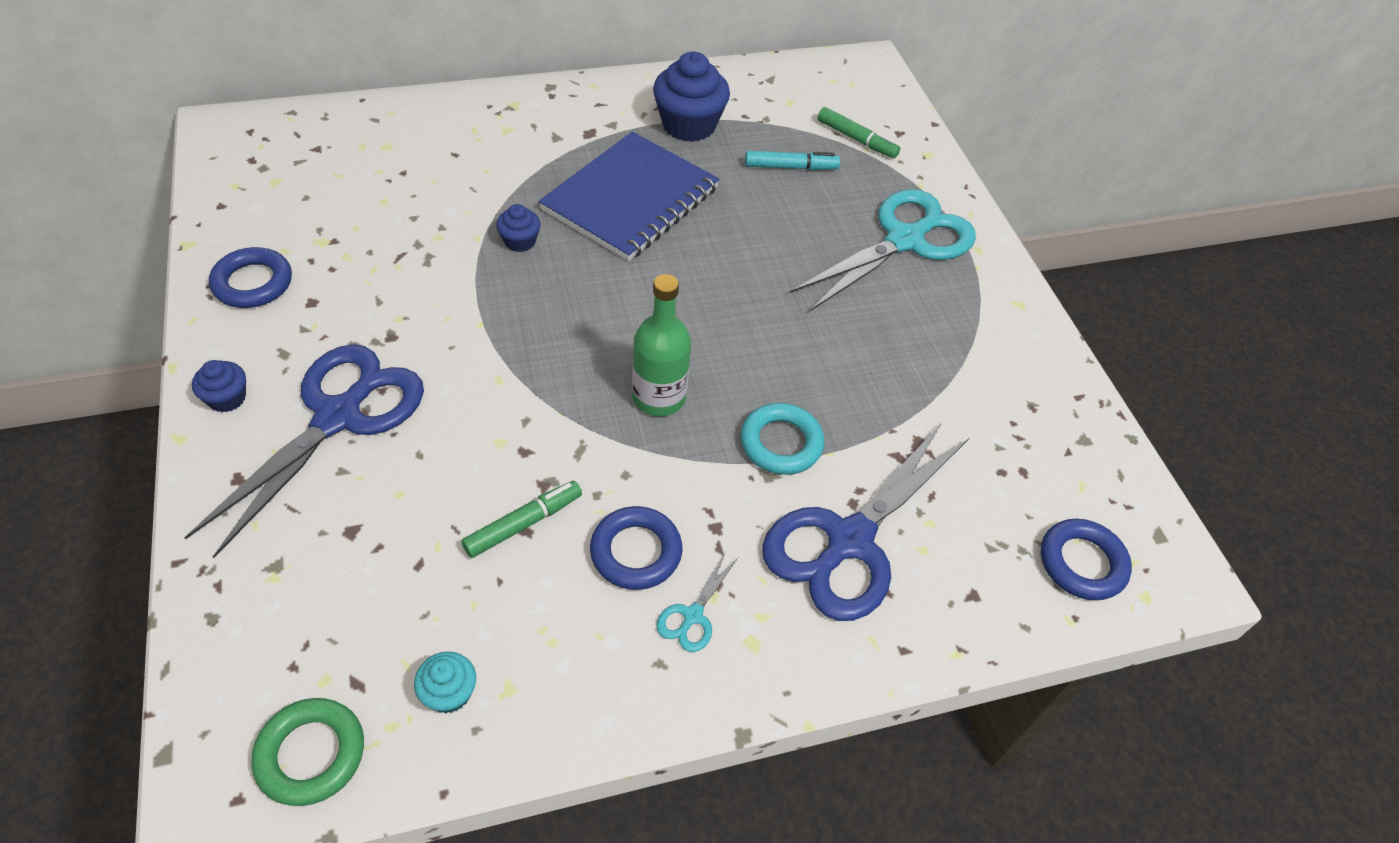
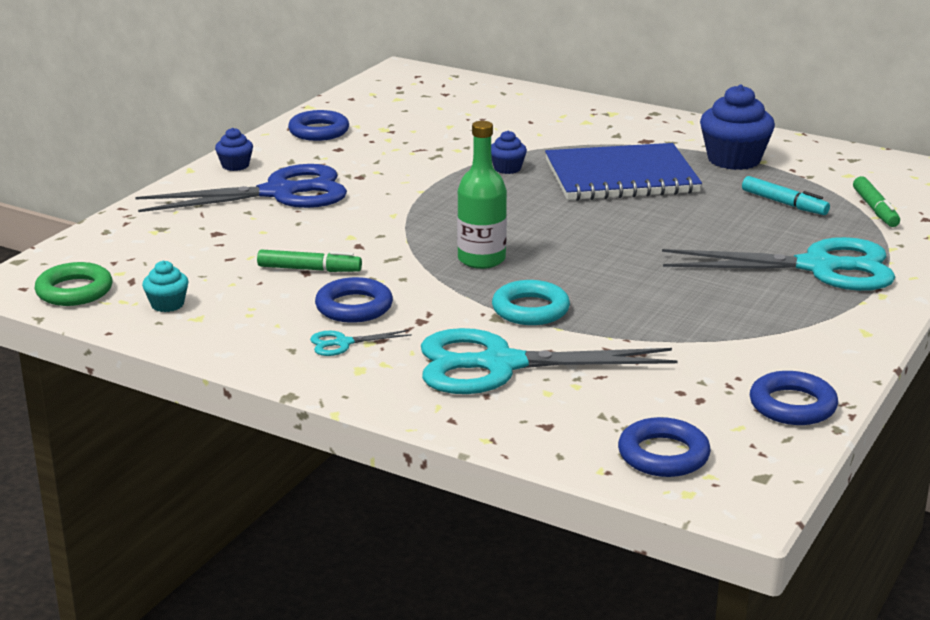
camera: 50 degrees right, 25 degrees down
blue scissors [762,423,969,621] -> turquoise scissors [421,328,678,394]
none -> blue ring [750,371,838,425]

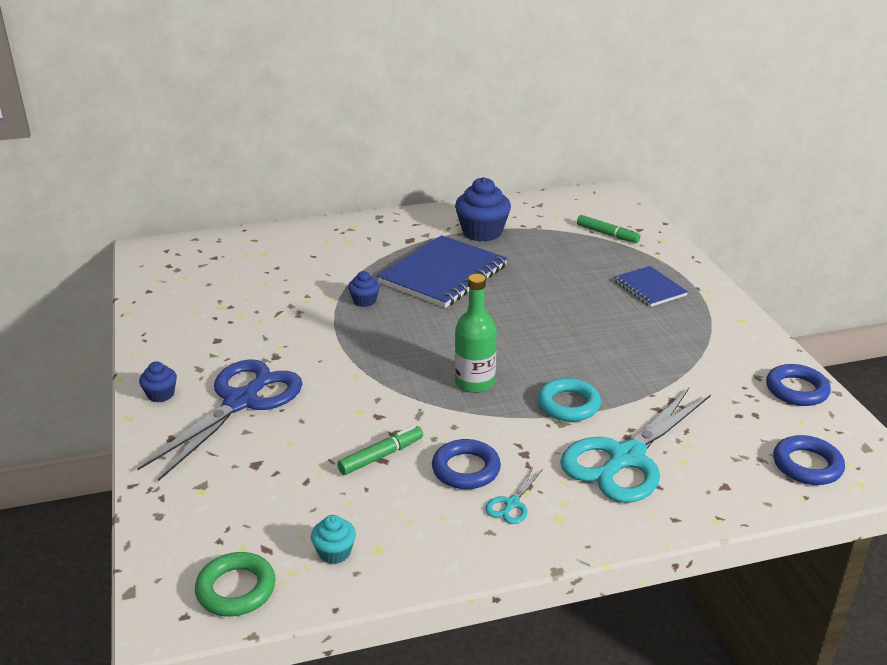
camera: 45 degrees left, 5 degrees up
blue ring [288,110,349,141] -> none
turquoise scissors [662,237,895,291] -> blue notebook [614,266,688,307]
turquoise marker [742,176,830,215] -> none

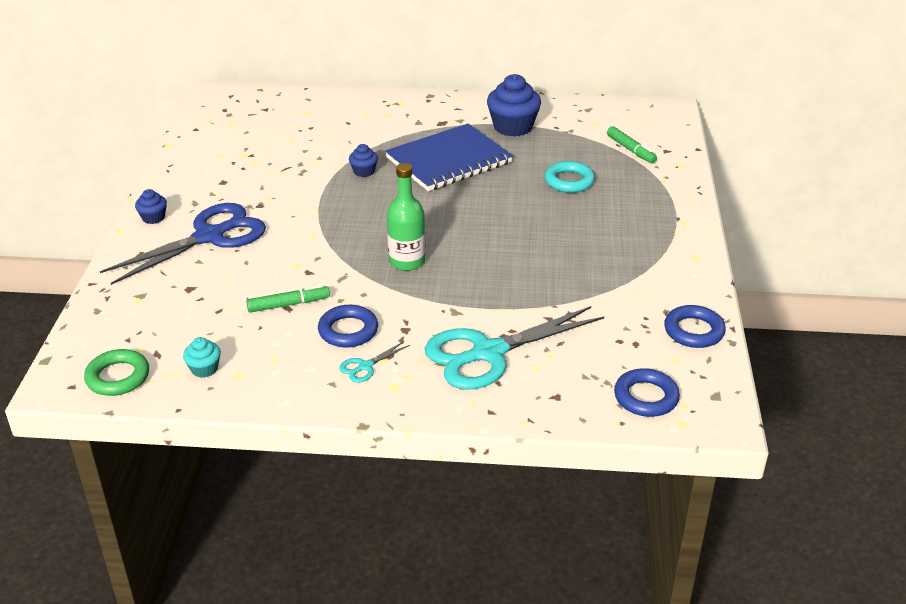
camera: 20 degrees right, 5 degrees up
turquoise ring [537,378,601,422] -> turquoise ring moved to [545,161,595,193]
blue notebook [614,266,688,307] -> none

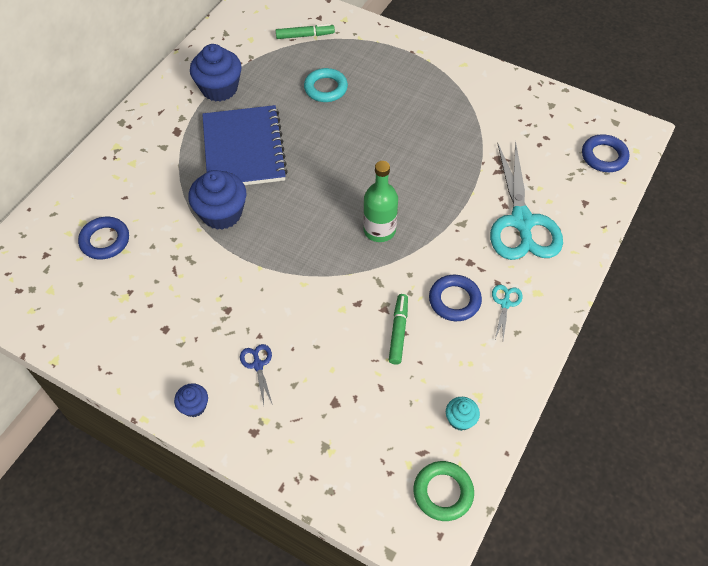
camera: 65 degrees left, 20 degrees up
blue scissors [100,203,266,285] -> blue scissors [240,344,273,405], size x0.40
turquoise scissors [339,341,410,383] -> turquoise scissors turned 150 degrees counterclockwise [492,285,523,340]
blue cupcake [349,144,378,177] -> blue cupcake [188,170,246,230], size x1.97
blue ring [664,305,726,348] -> blue ring moved to [78,217,129,259]

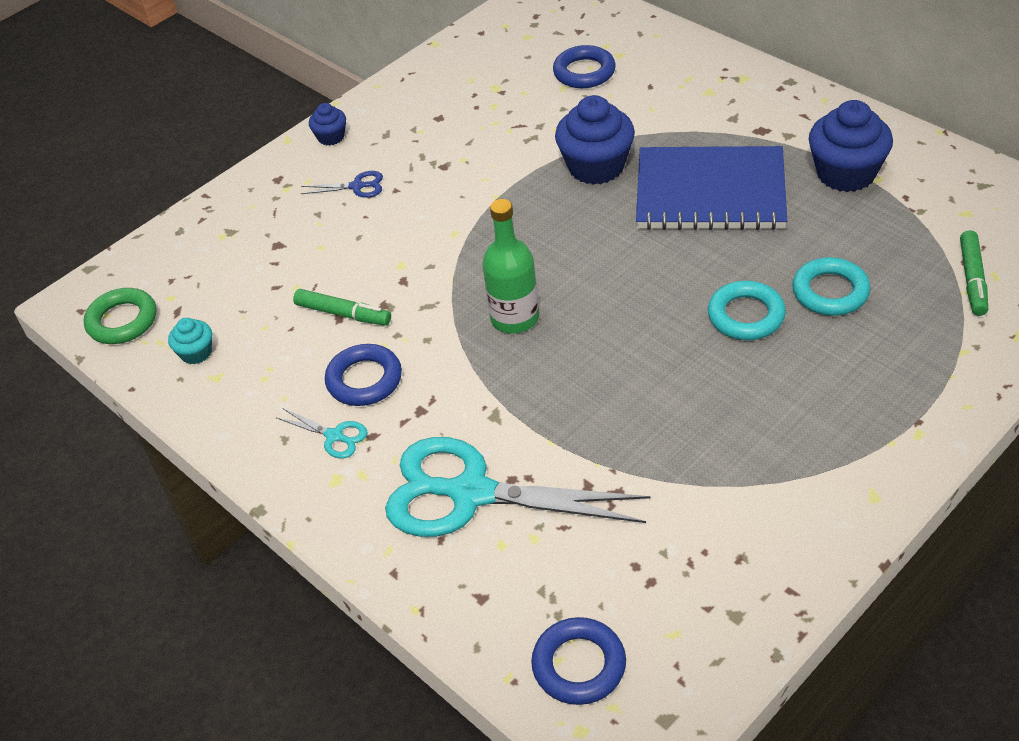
camera: 110 degrees right, 10 degrees down
none -> turquoise ring [708,281,786,340]

